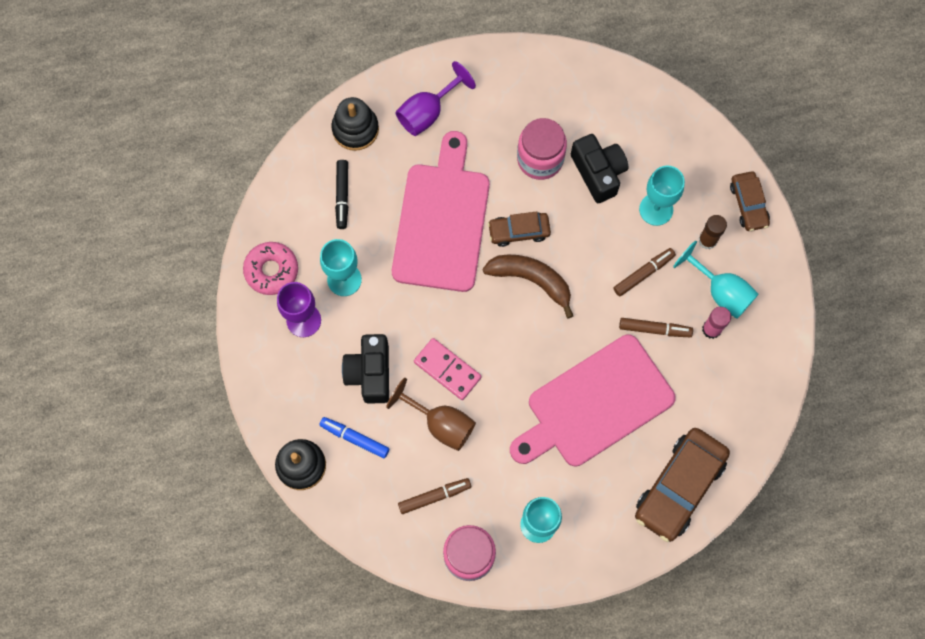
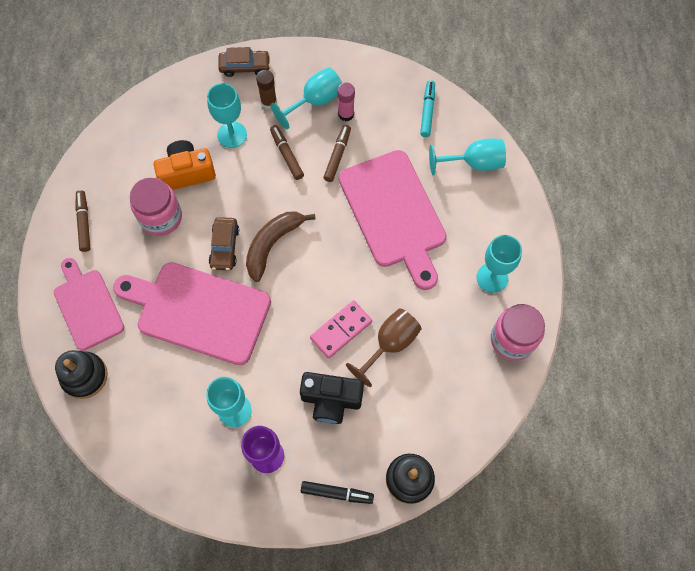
camera: 80 degrees left, 5 degrees down
pink donut [243,242,298,295] -> none
blue marker [319,417,390,459] -> none
black marker [335,160,348,229] -> black marker moved to [301,481,374,504]
purple goblet [395,61,476,136] -> pink cutting board [54,258,124,351]
brown marker [398,478,471,514] -> brown marker moved to [75,190,90,252]
black camera [571,134,628,203] -> orange camera [154,140,216,190]
brown car [635,428,730,542] -> turquoise goblet [429,139,506,175]
none -> turquoise marker [420,80,435,137]

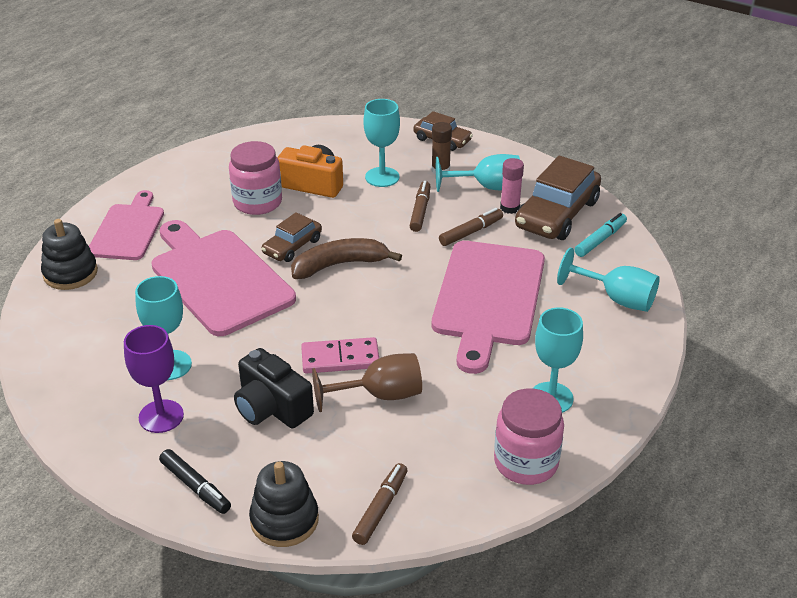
camera: 35 degrees right, 30 degrees down
brown marker [75,190,90,252] -> brown marker moved to [352,463,408,545]
none -> brown car [515,156,601,240]

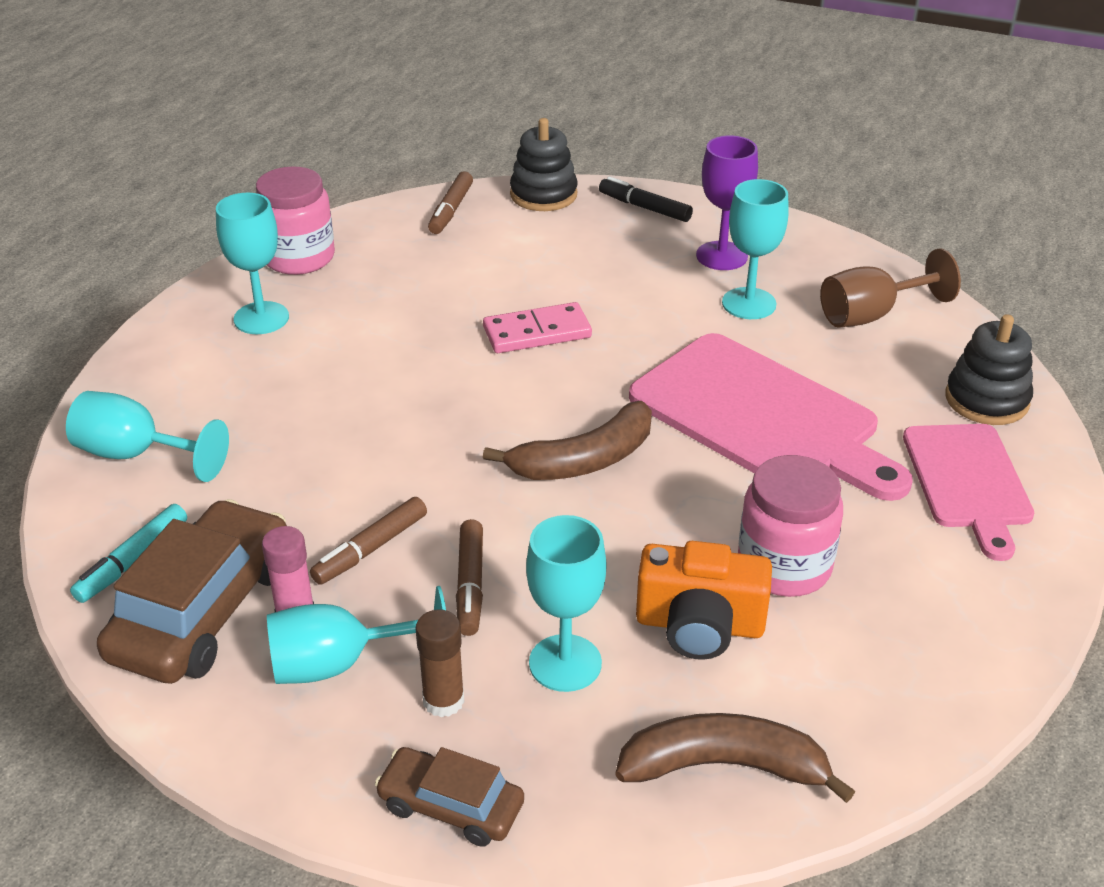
camera: 170 degrees right, 0 degrees up
black camera [234,348,314,428] -> none
brown car [261,212,322,262] -> none
brown goblet [312,353,422,412] -> brown goblet moved to [820,248,961,328]
pink cutting board [432,241,545,374] -> none
none -> brown banana [616,713,855,803]

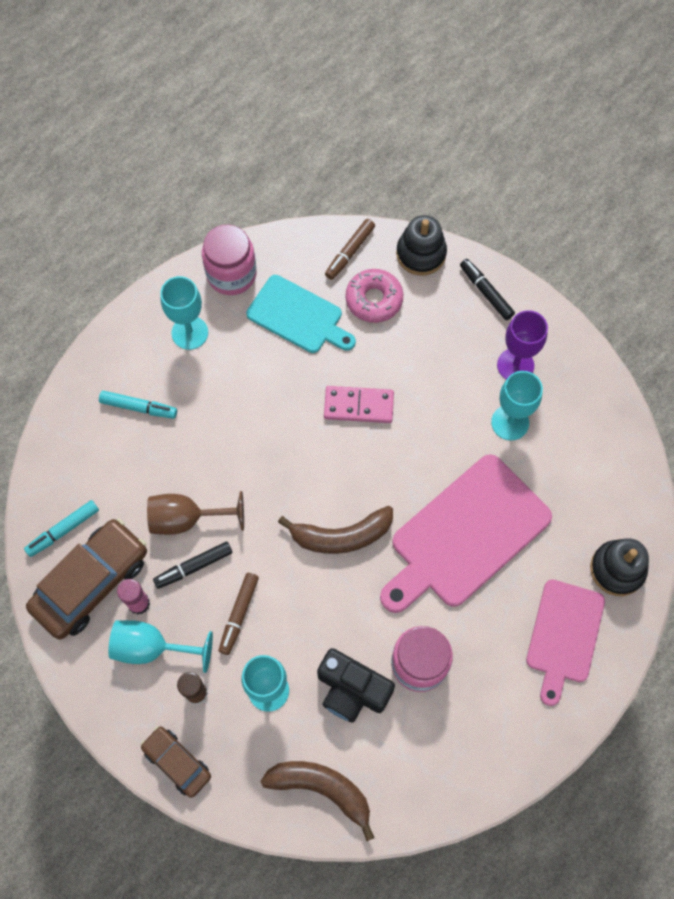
camera: 20 degrees right, 30 degrees up
turquoise goblet [66,391,229,482] -> none
brown marker [310,497,427,585] -> black marker [153,541,232,589]
pink cutting board [629,333,913,501] -> pink cutting board turned 75 degrees clockwise [380,454,552,613]
orange camera [636,541,772,660] -> black camera [317,648,395,723]
brown goblet [820,248,961,328] -> brown goblet moved to [147,491,244,535]
none -> turquoise marker [99,391,177,419]
none -> turquoise cutting board [246,275,356,353]
none -> pink donut [346,269,403,323]

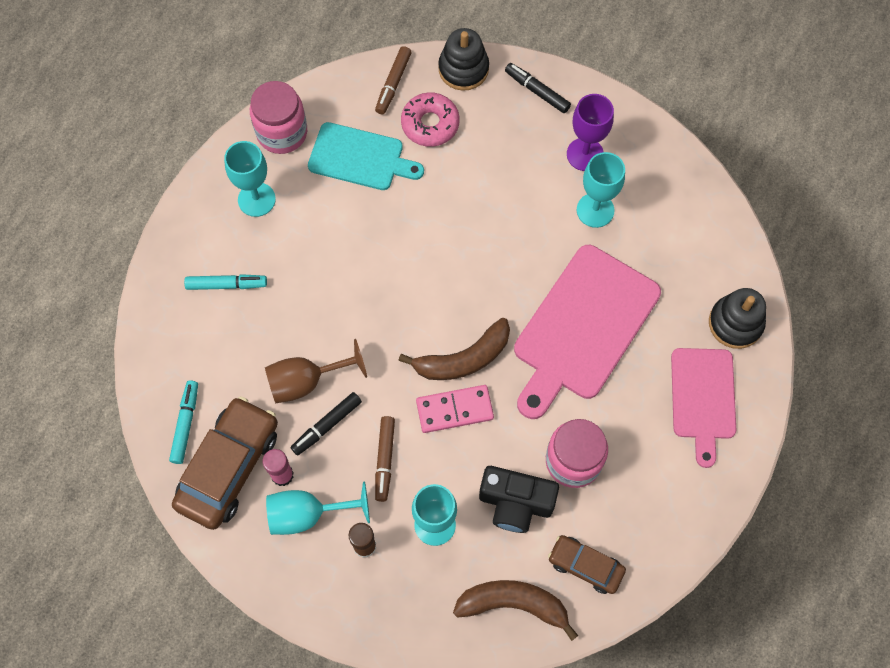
camera: 15 degrees left, 0 degrees up
turquoise marker [24,500,99,557] -> turquoise marker turned 150 degrees clockwise [169,380,198,464]
brown car [141,726,211,798] -> brown car moved to [548,535,626,594]
pink domino [324,386,394,423] -> pink domino moved to [416,385,494,433]

